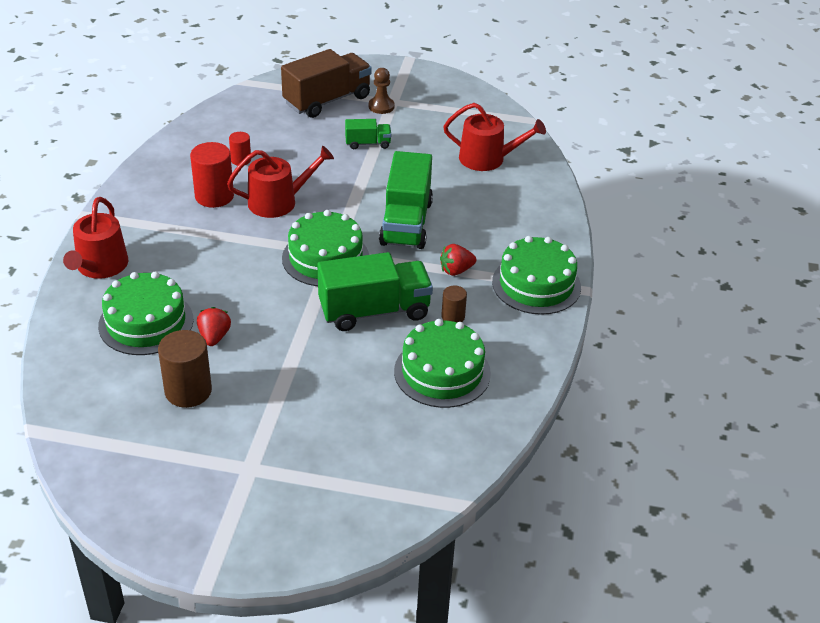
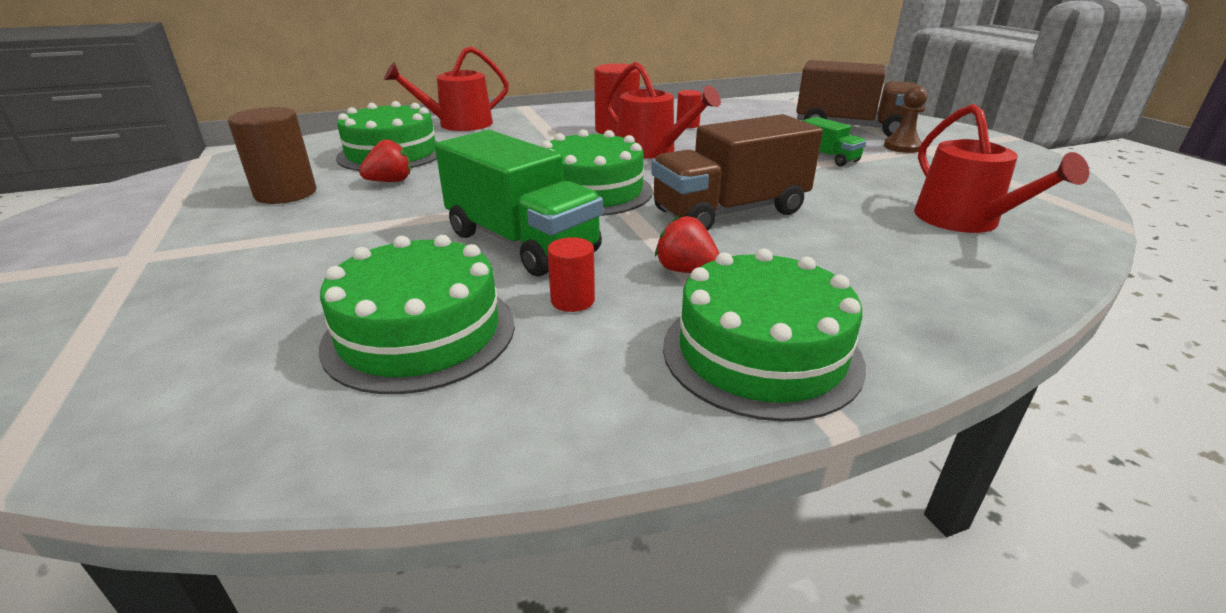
camera: 60 degrees right, 10 degrees down
green truck [379,151,433,249] -> brown truck [651,114,823,231]
brown cylinder [441,286,467,322] -> red cylinder [547,237,595,312]

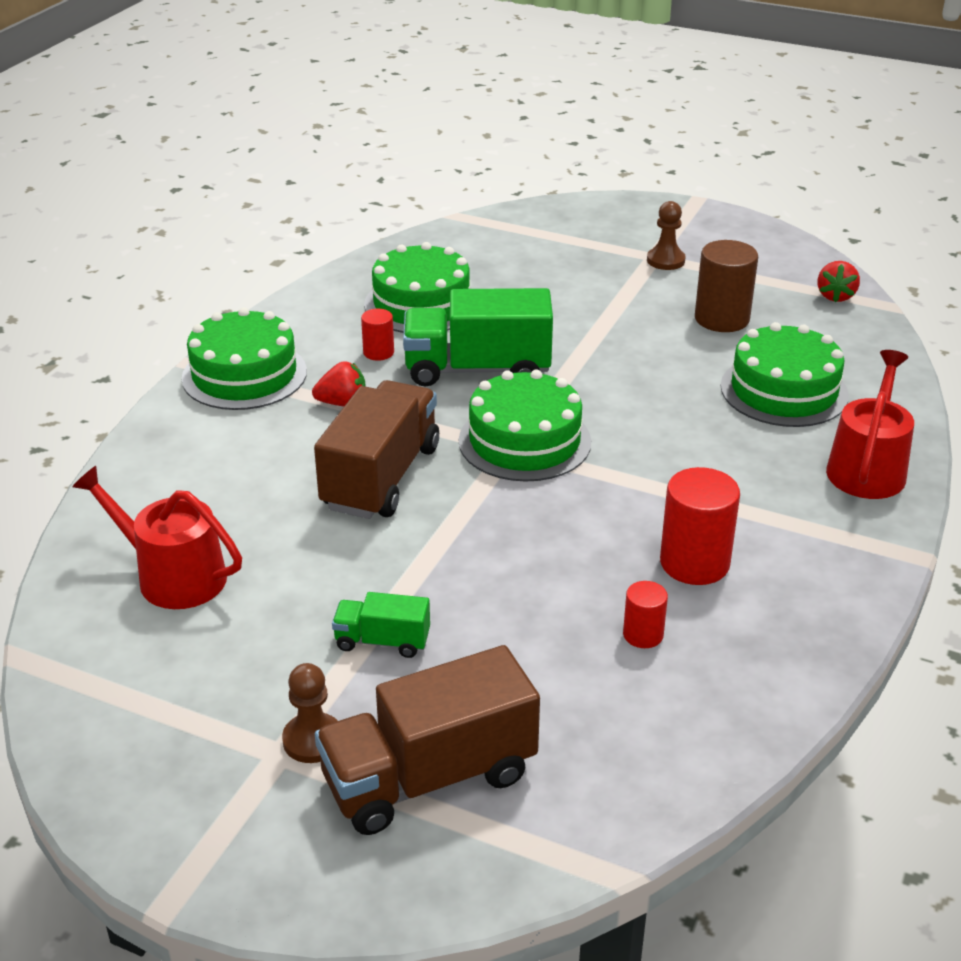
camera: 135 degrees right, 5 degrees up
red strawberry [359,139,411,182] -> red strawberry moved to [818,261,860,302]
red watering can [605,62,721,159] -> none
none -> brown pawn [647,201,686,270]

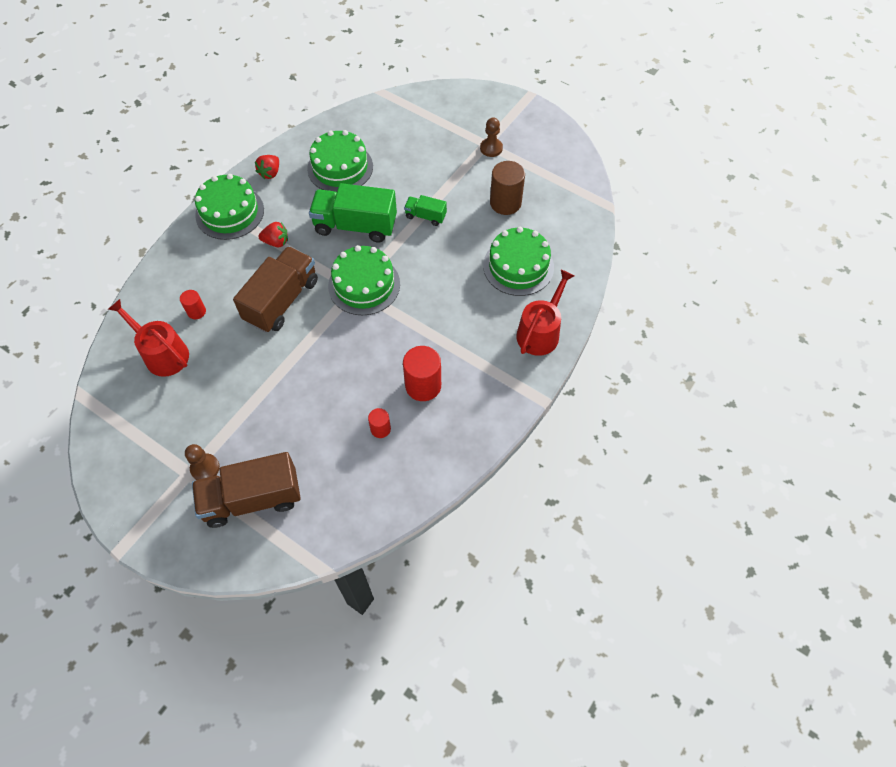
camera: 10 degrees right, 25 degrees up
green truck [332,592,430,658] -> green truck moved to [404,195,447,226]
red cylinder [361,309,394,361] -> red cylinder moved to [180,290,206,319]
red strawberry [818,261,860,302] -> red strawberry moved to [255,155,279,179]

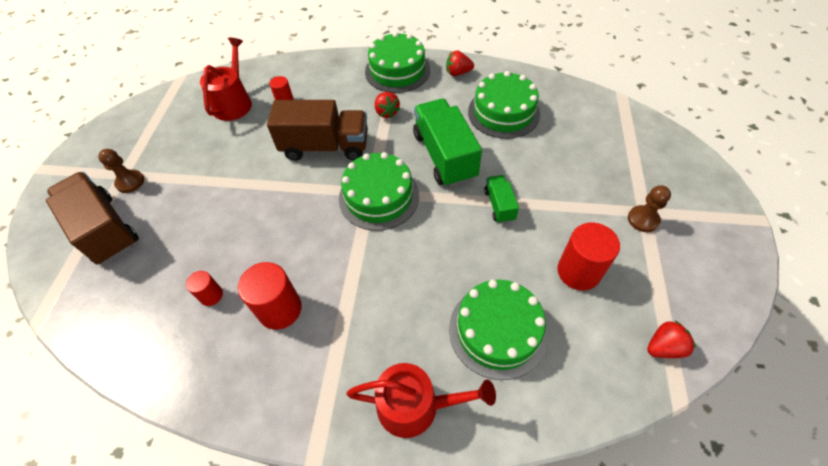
camera: 65 degrees right, 5 degrees down
brown cylinder [490,161,525,215] -> red cylinder [557,222,620,290]
none -> red strawberry [647,320,696,358]

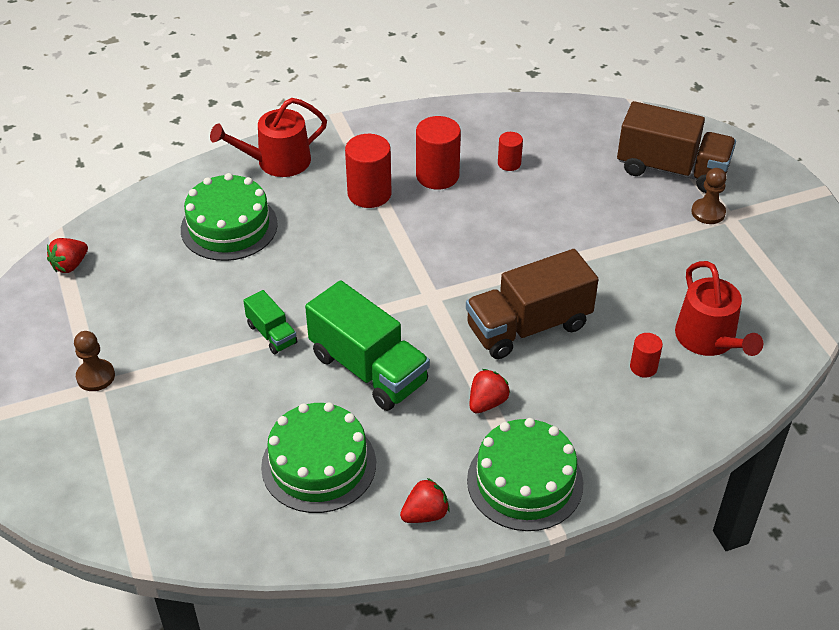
camera: 150 degrees right, 10 degrees down
green cake [339,152,419,231] -> none
red strawberry [375,92,400,118] -> red strawberry turned 90 degrees clockwise [470,369,510,413]
red cylinder [557,222,620,290] -> red cylinder moved to [345,134,392,208]

